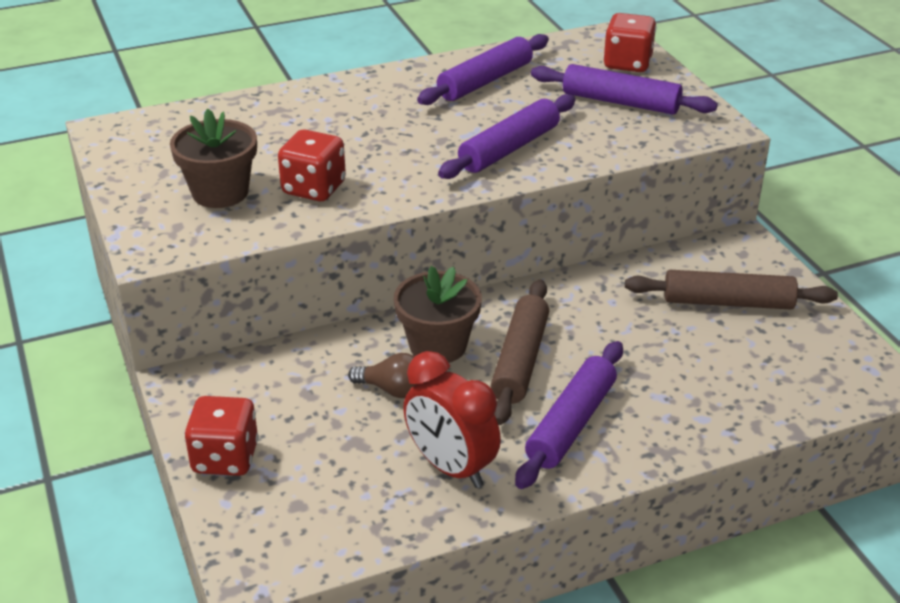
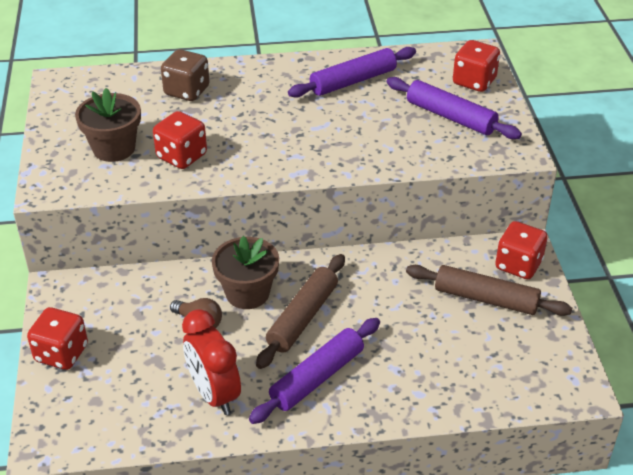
camera: 15 degrees right, 5 degrees up
purple rolling pin [438,94,576,179] -> none
none -> brown dice [161,49,210,101]
none -> red dice [495,221,548,279]

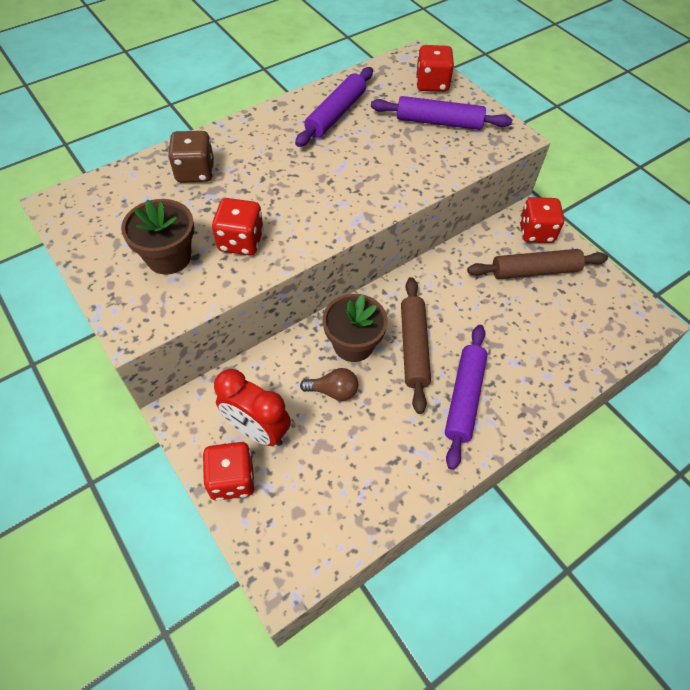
camera: 30 degrees left, 15 degrees up
red clock [182,309,241,415] -> red clock moved to [214,369,291,446]

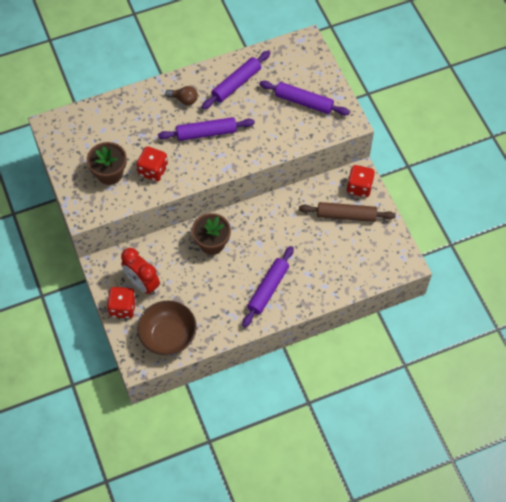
camera: 15 degrees right, 5 degrees up
brown dice [168,131,214,183] -> none
brown light bulb [300,368,358,401] -> brown light bulb moved to [165,86,198,105]
brown rolling pin [401,277,431,414] -> none
red dice [416,45,454,92] -> none
none -> brown bowl [137,301,197,355]
none -> purple rolling pin [158,117,255,141]

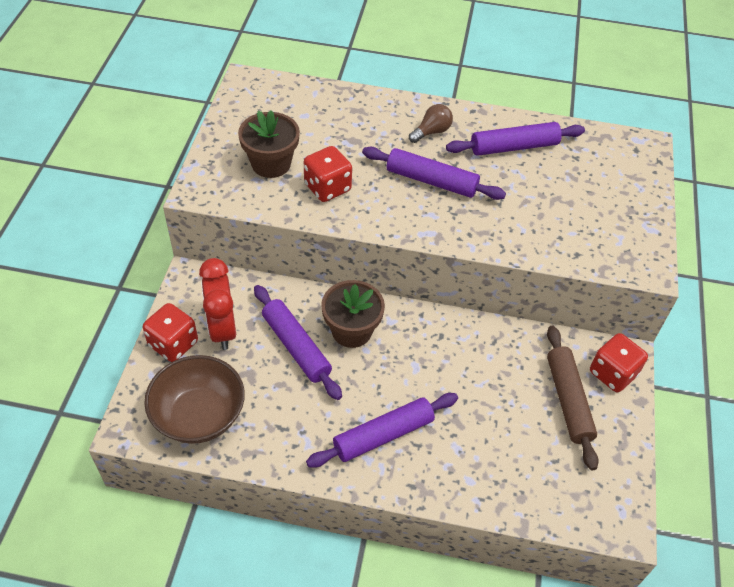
camera: 30 degrees right, 10 degrees down
brown light bulb [165,86,198,105] -> brown light bulb turned 90 degrees counterclockwise [409,104,453,143]
purple rolling pin [259,81,350,116] -> purple rolling pin moved to [254,285,342,400]
brown rolling pin [299,202,396,222] -> brown rolling pin turned 45 degrees clockwise [547,326,599,470]

